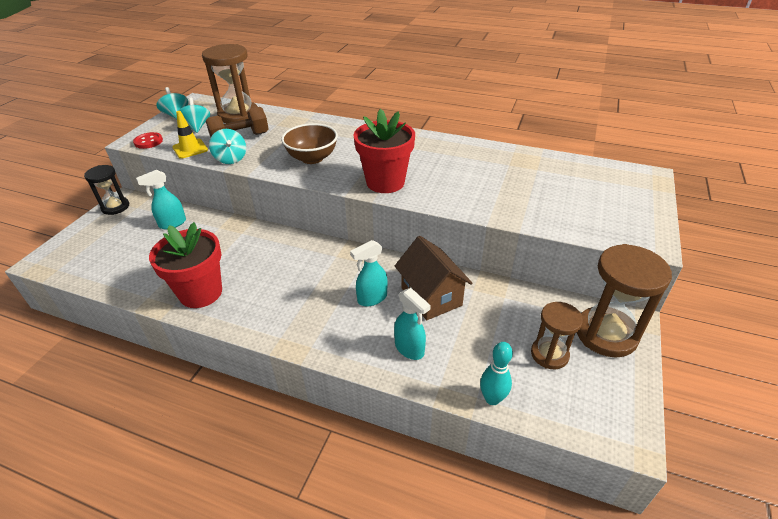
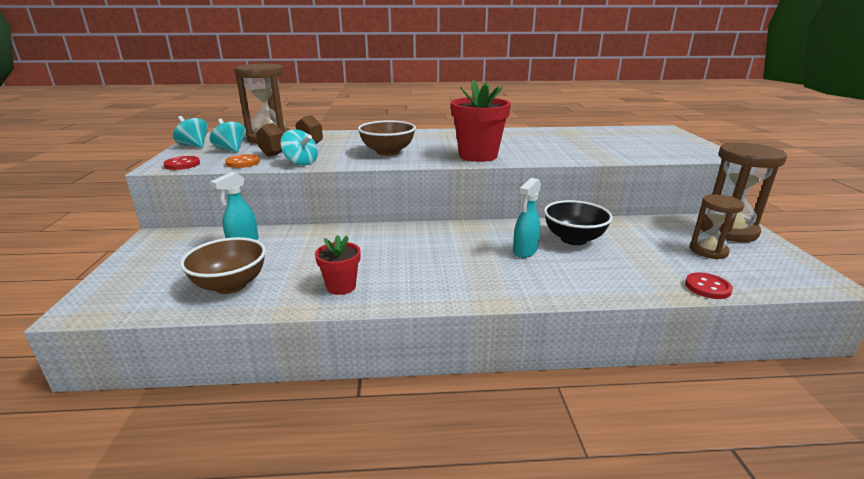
camera: 25 degrees left, 15 degrees down
black hourglass [84,165,129,215] -> none
red flower pot [149,222,222,308] -> red flower pot [315,235,360,295], size x0.57
yellow traffic cone [172,111,208,159] -> orange button [225,154,260,168]
turquoise spray bottle [394,288,431,360] -> none
brown house [395,236,472,320] -> black bowl [544,200,613,245]
turquoise bowling pin [480,342,513,405] -> red button [685,272,733,299]
none -> brown bowl [180,237,266,294]

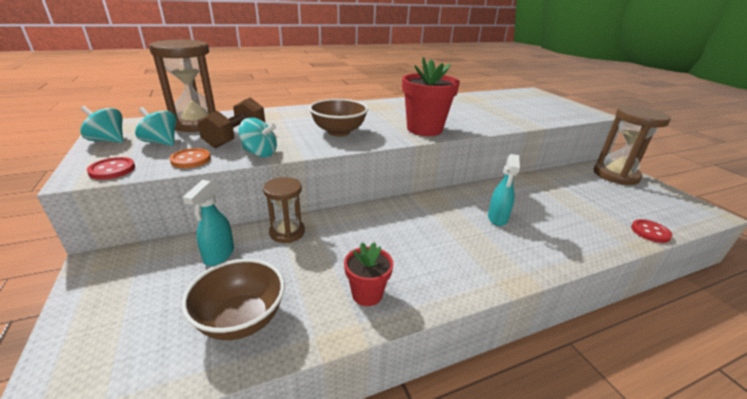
camera: 20 degrees left, 5 degrees up
black bowl [544,200,613,245] -> none
brown hourglass [690,194,744,259] -> brown hourglass moved to [263,177,305,243]

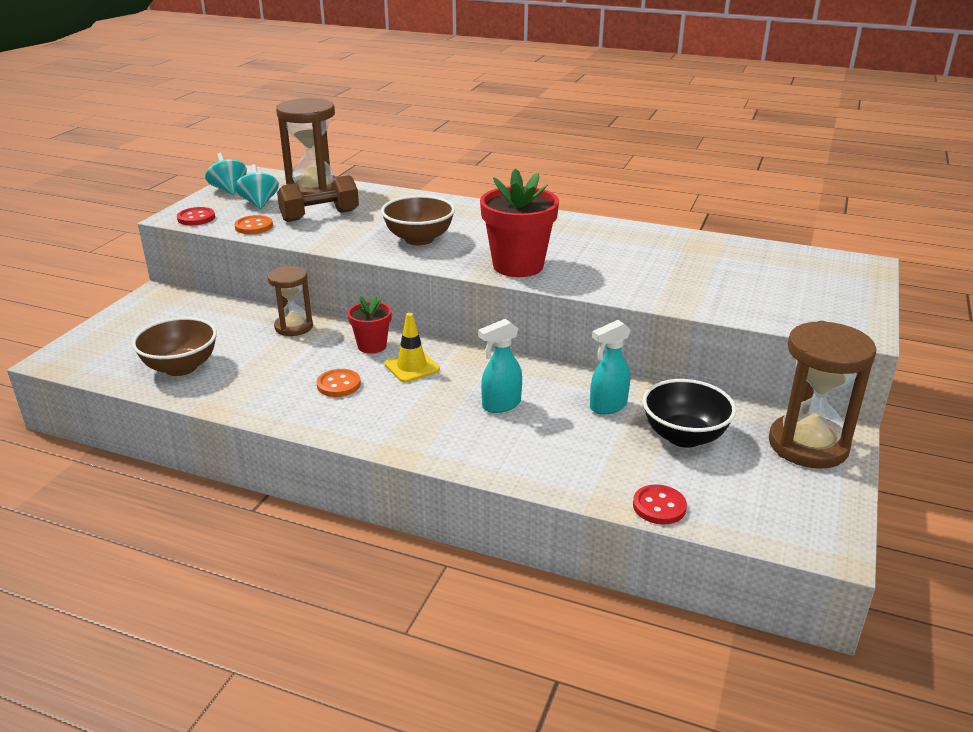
camera: 45 degrees right, 0 degrees up
turquoise spray bottle [183,180,234,266] -> turquoise spray bottle moved to [590,320,631,414]
turquoise spinning top [239,118,277,157] -> none
red flower pot [344,242,393,306] -> red flower pot moved to [348,295,392,354]
none -> orange button [316,369,361,397]
none -> yellow traffic cone [384,313,440,382]
none -> black bowl [643,379,736,448]

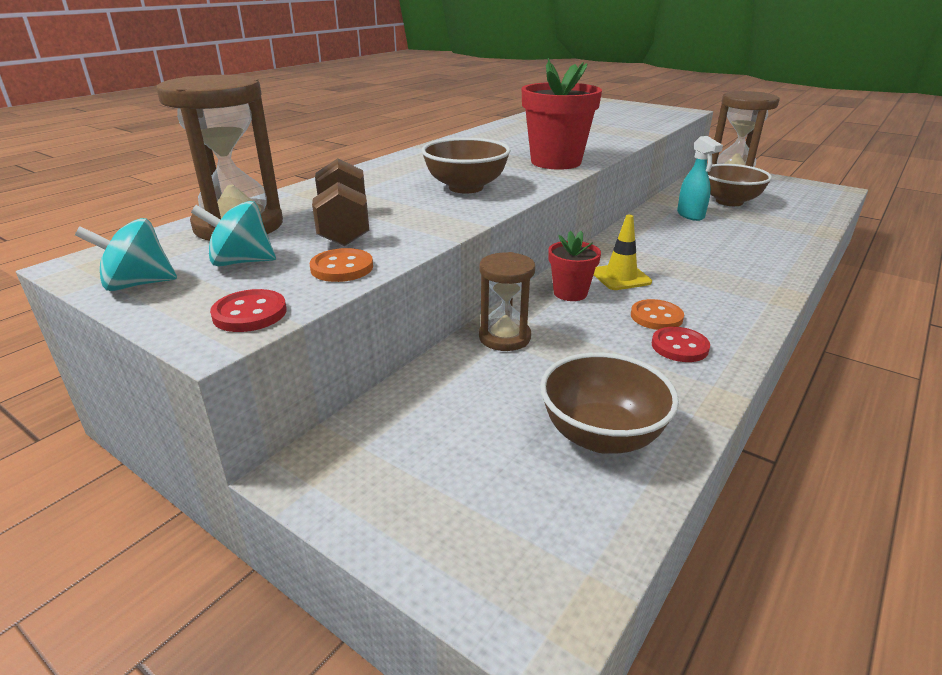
camera: 75 degrees left, 0 degrees up
turquoise spray bottle [478,319,522,413] -> none
red button [633,484,687,525] -> red button moved to [652,327,710,362]
black bowl [643,379,736,448] -> brown bowl [707,164,772,206]

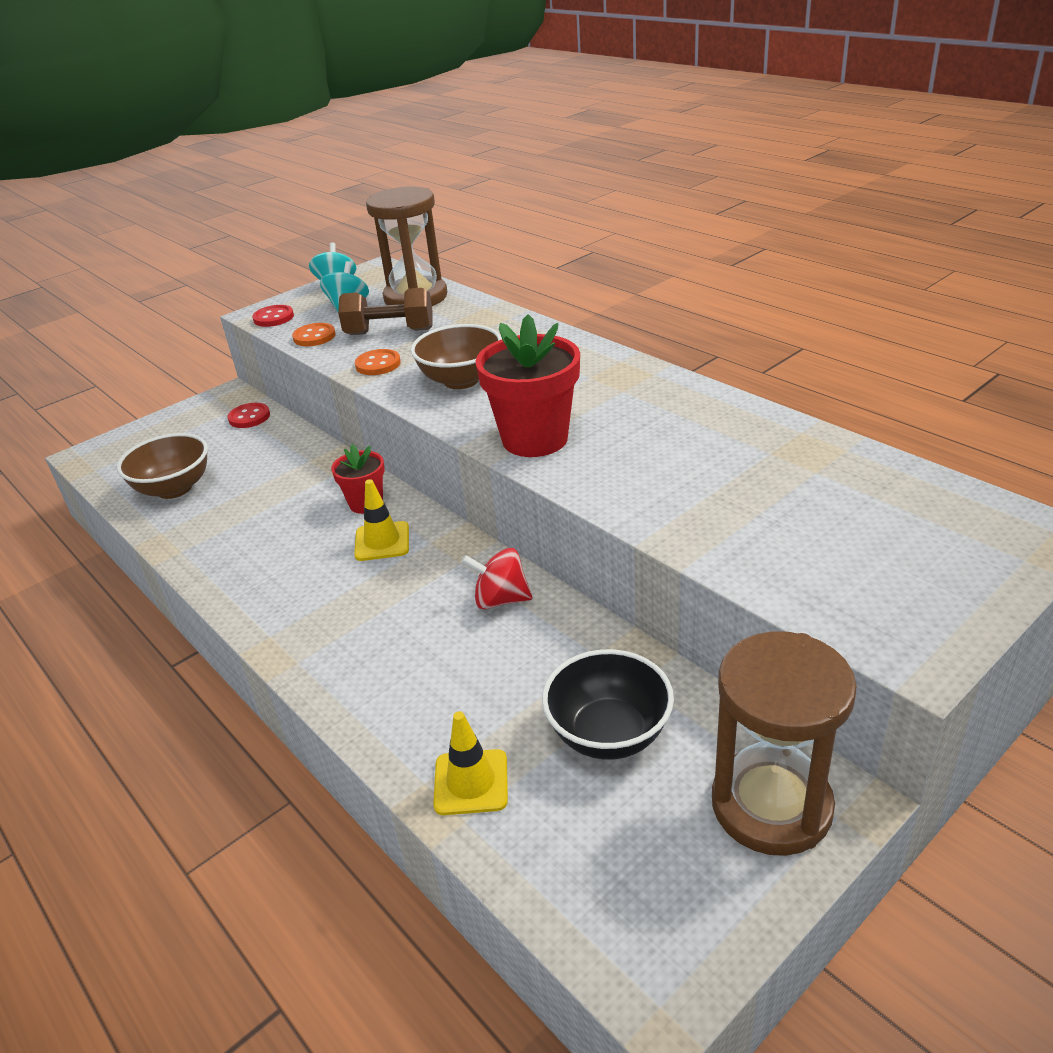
camera: 105 degrees right, 5 degrees up
brown hourglass [479,252,535,351] -> none
orange button [631,299,684,330] -> orange button moved to [355,349,401,375]
red button [652,327,710,362] -> red button moved to [228,403,270,428]
turquoise spray bottle [677,136,723,221] -> none
brown bowl [707,164,772,206] -> black bowl [542,649,674,760]
none -> yellow traffic cone [433,711,508,815]
none -> red spinning top [461,548,532,609]

